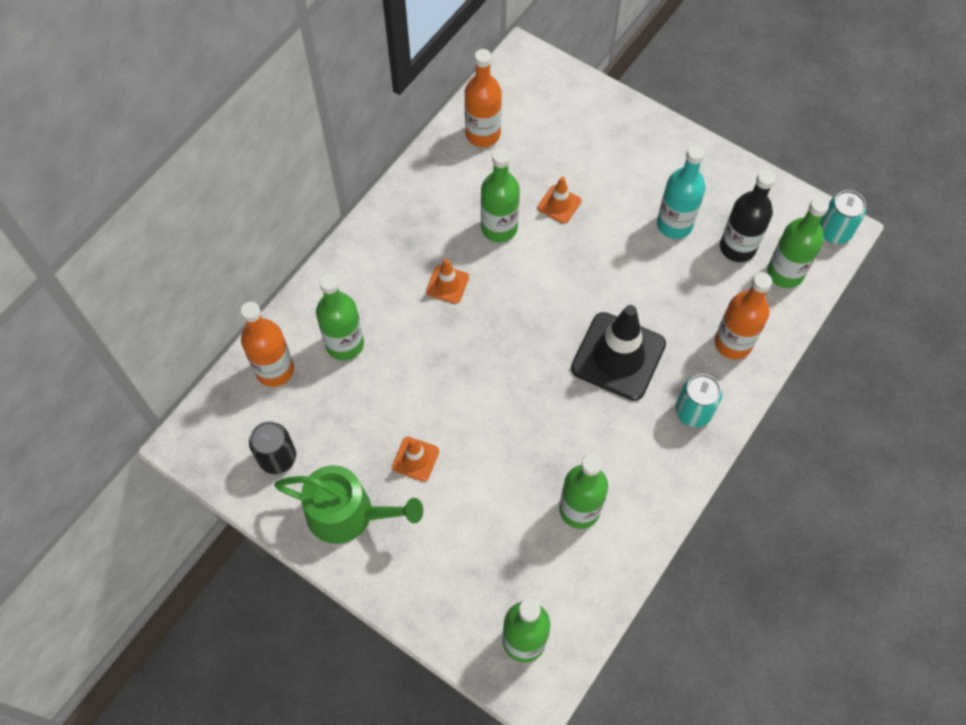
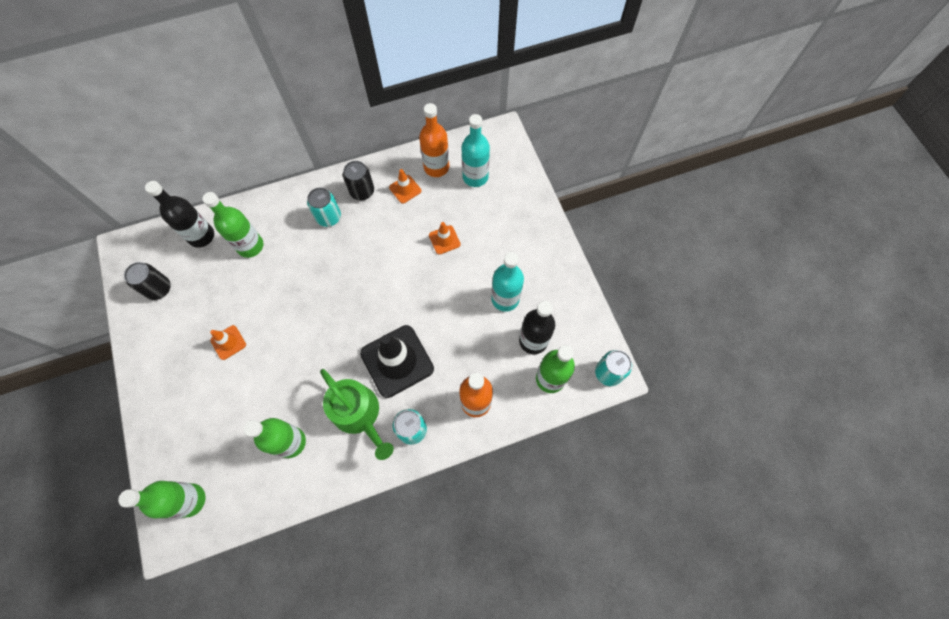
camera: 35 degrees right, 5 degrees up
orange bottle [240,302,294,387] -> black bottle [145,181,214,248]
green watering can [274,465,423,544] -> green watering can moved to [320,369,394,460]
orange traffic cone [426,259,469,304] -> orange traffic cone moved to [389,169,421,204]
green bottle [481,149,520,242] -> none
none -> turquoise can [307,187,341,227]
none -> black can [343,161,374,200]
none -> turquoise bottle [461,114,490,187]

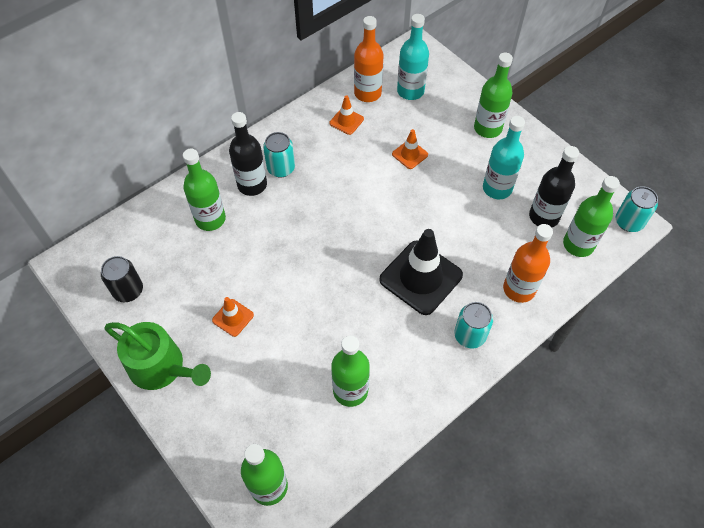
camera: 20 degrees left, 10 degrees down
black bottle [145,181,214,248] -> black bottle moved to [229,112,267,196]
green watering can [320,369,394,460] -> green watering can moved to [104,322,211,390]
black can [343,161,374,200] -> none
none -> green bottle [474,53,513,138]

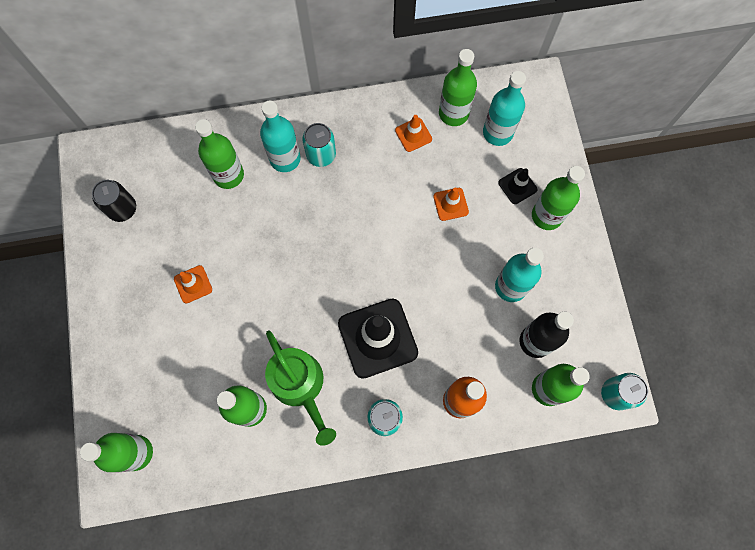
camera: 30 degrees right, 15 degrees up
green watering can [104,322,211,390] -> green watering can moved to [265,331,336,446]
black bottle [229,112,267,196] -> turquoise bottle [260,101,301,172]
orange bottle [354,16,383,102] -> green bottle [439,49,477,126]
none -> black traffic cone [498,168,537,204]

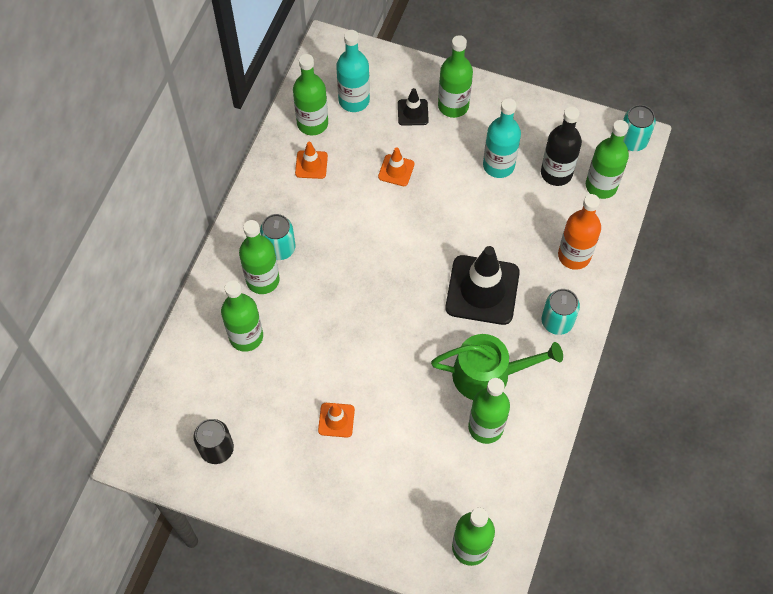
camera: 60 degrees left, 10 degrees down
turquoise bottle [260,101,301,172] -> green bottle [239,220,280,294]

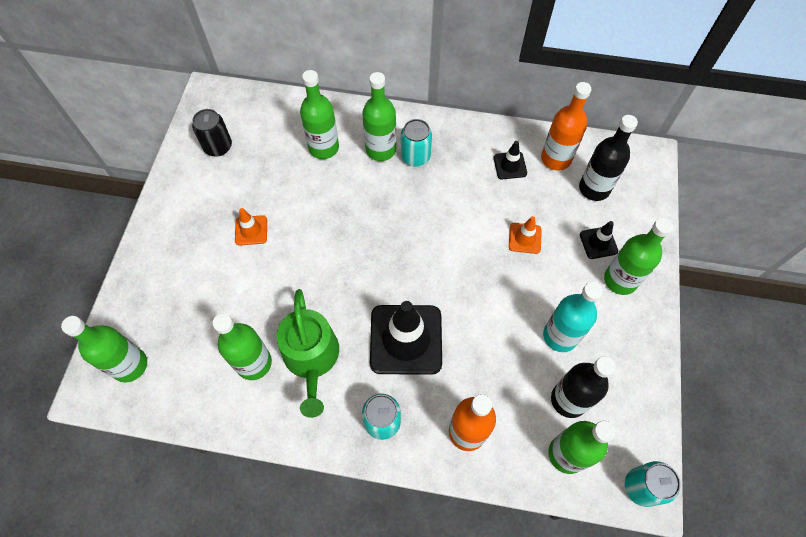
camera: 80 degrees right, 0 degrees up
green bottle [293,54,328,135] -> orange bottle [541,82,591,170]
orange traffic cone [295,142,328,179] -> black traffic cone [494,141,527,179]
turquoise bottle [336,30,370,112] -> black bottle [579,115,638,201]

